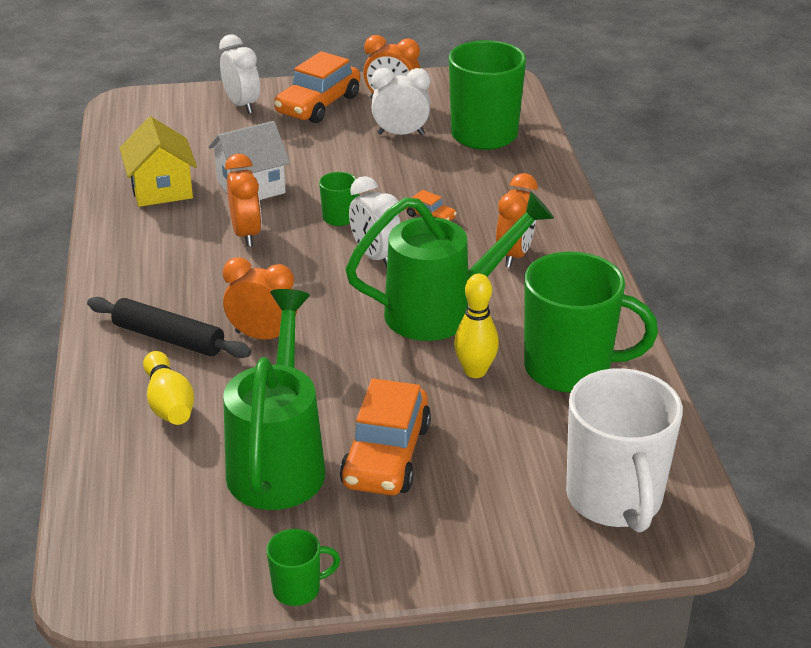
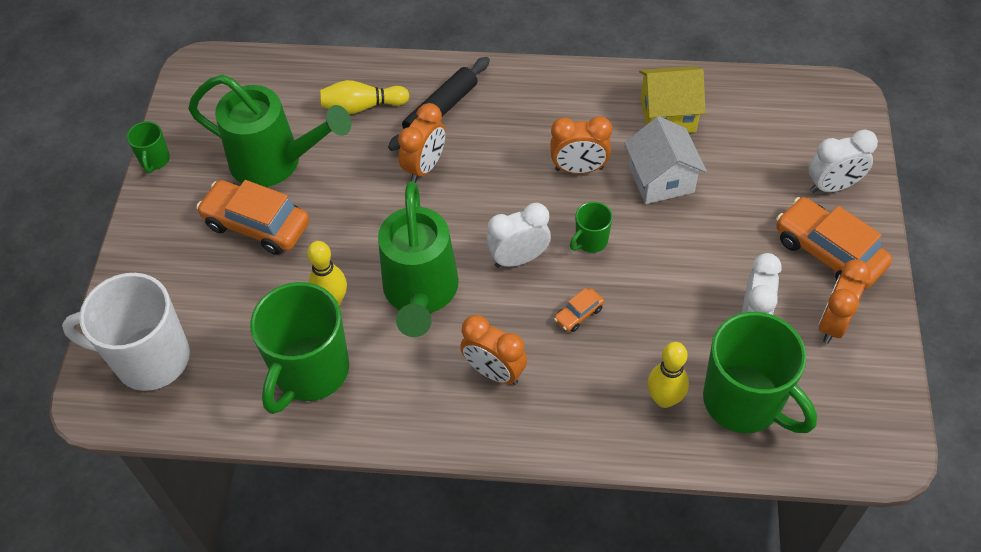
camera: 105 degrees right, 20 degrees up
none -> yellow bowling pin [647,342,689,408]

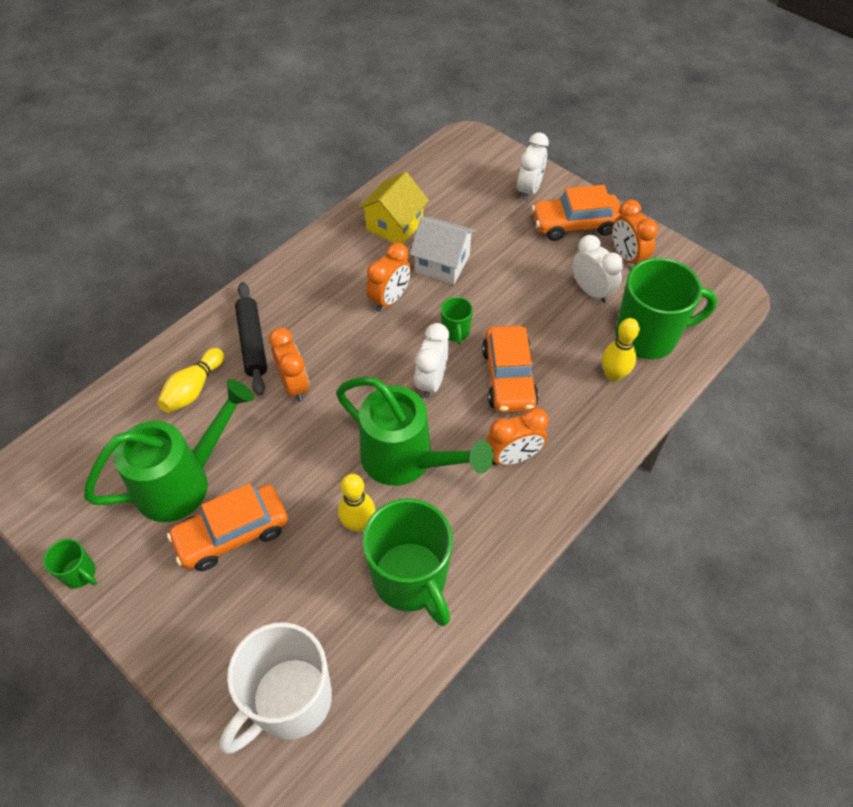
camera: 55 degrees left, 0 degrees up
orange car [554,288,604,332] -> orange car [482,325,539,413], size x2.19

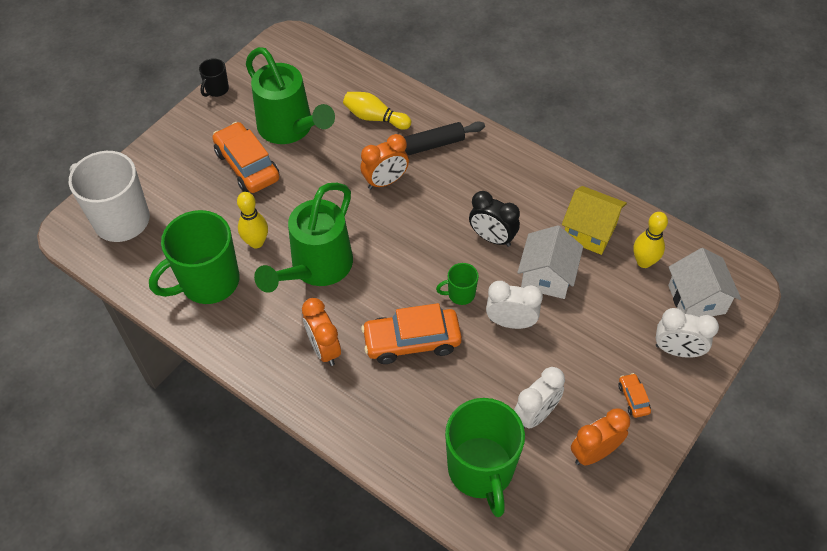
camera: 85 degrees right, 0 degrees up
green mug [43,539,97,588] -> black mug [199,58,229,97]
orange clock [366,243,411,312] -> black clock [469,191,520,247]
white clock [414,323,449,399] -> white clock moved to [486,281,543,329]
orange car [532,185,622,241] -> orange car [618,373,651,418], size x0.46
yellow bowling pin [602,318,640,382] -> yellow bowling pin moved to [633,212,668,268]
none -> white house [668,248,741,317]

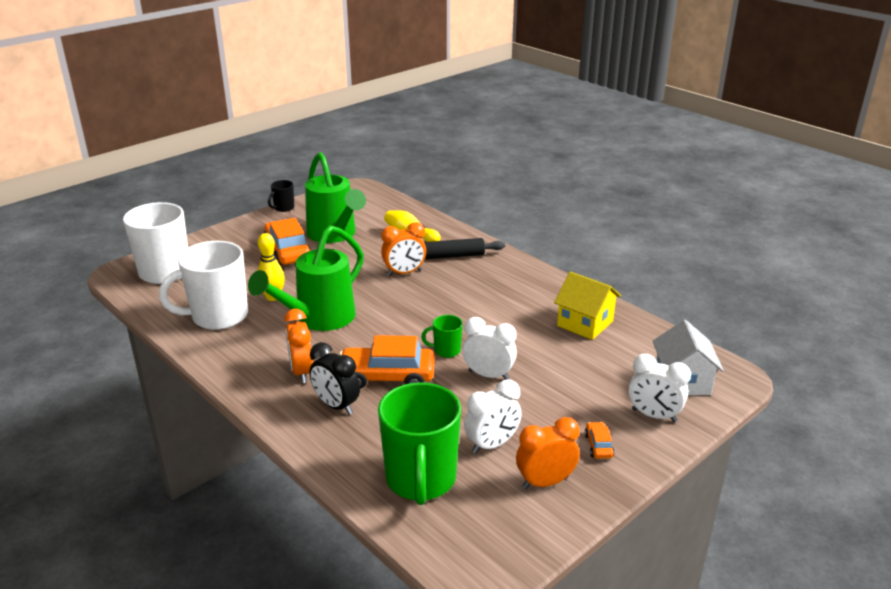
camera: 10 degrees right, 25 degrees down
green mug [149,210,240,304] -> white mug [159,241,248,330]
black clock [469,191,520,247] -> black clock moved to [310,342,360,415]
white house [517,225,583,299] -> none
yellow bowling pin [633,212,668,268] -> none

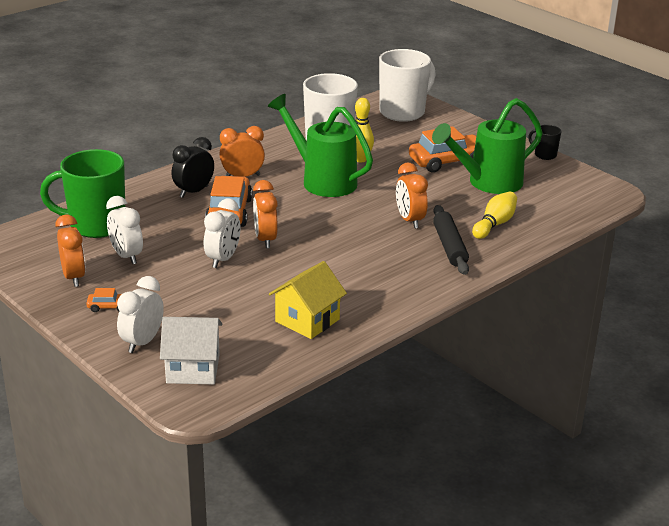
camera: 90 degrees right, 0 degrees up
green mug [421,315,463,358] -> orange clock [253,180,278,249]

